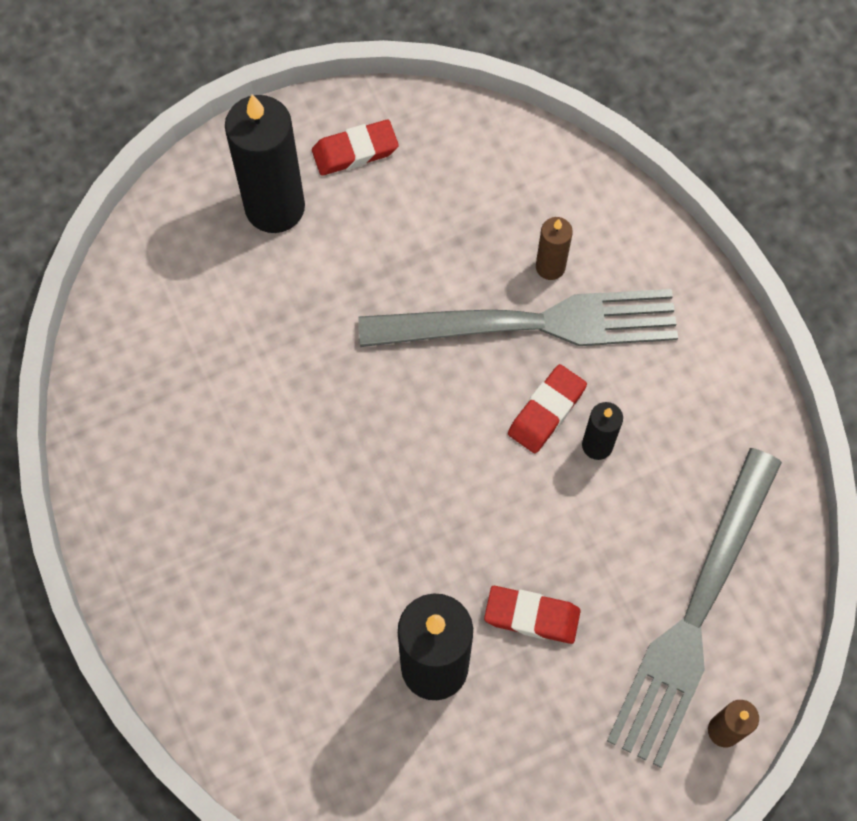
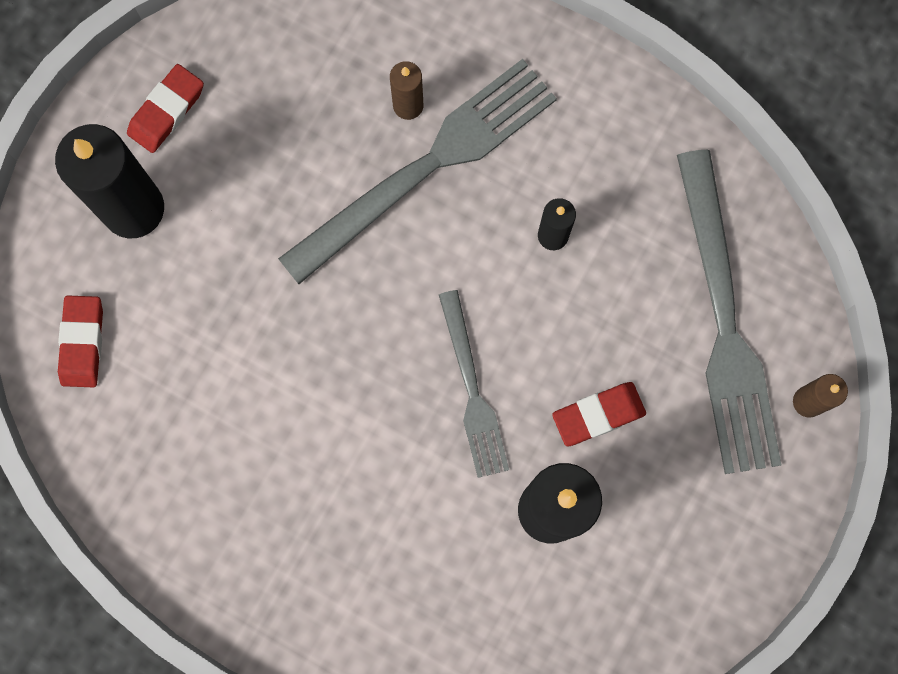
camera: 35 degrees left, 10 degrees up
red eraser [508,364,587,453] -> red eraser moved to [58,295,103,387]
none -> grey fork [439,290,509,478]

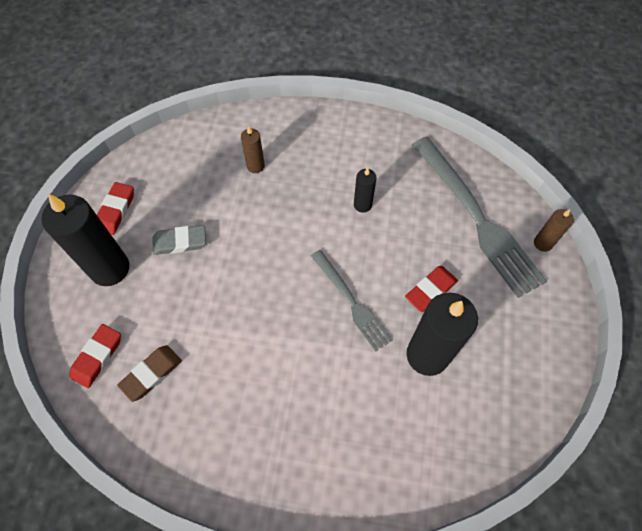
camera: 20 degrees left, 15 degrees down
red eraser [58,295,103,387] -> red eraser turned 45 degrees clockwise [69,324,121,388]
grey fork [278,59,557,284] -> none
none -> brown eraser [117,345,182,402]
none -> grey eraser [152,225,206,255]

